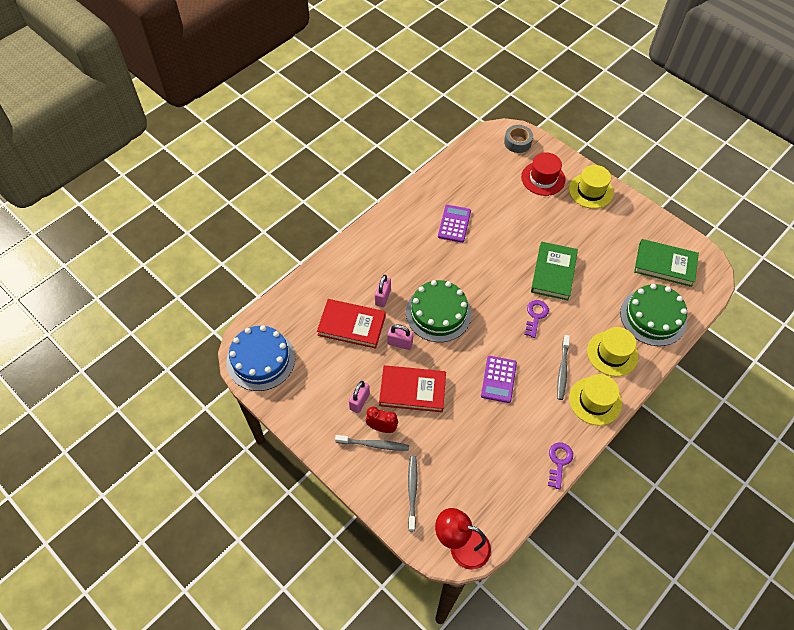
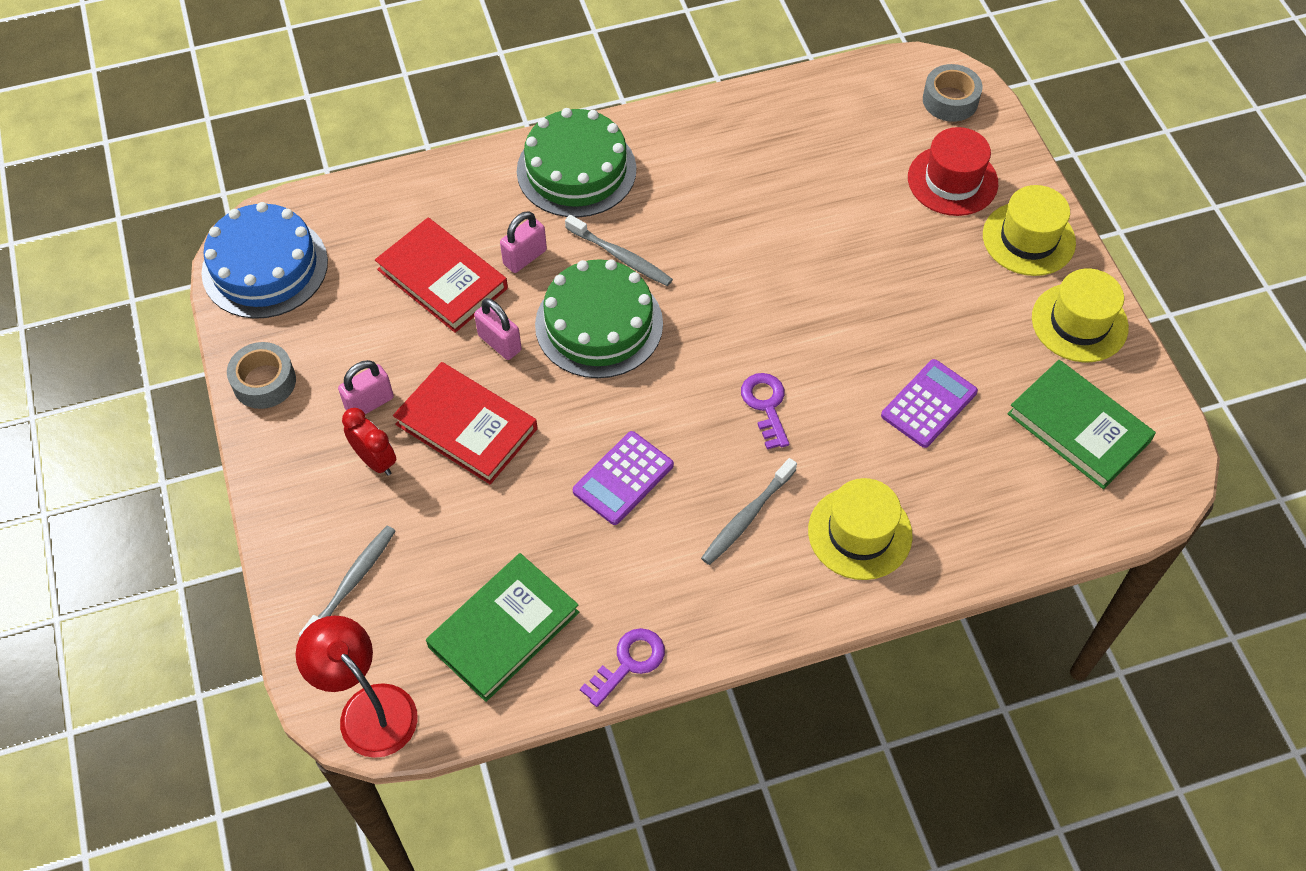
camera: 30 degrees right, 0 degrees up
grey toothbrush [335,435,409,451] -> grey toothbrush moved to [565,215,673,286]
purple calculator [438,205,471,243] -> purple calculator moved to [881,359,978,448]
purple key [524,300,549,338] -> purple key turned 60 degrees counterclockwise [741,373,789,449]
green book [531,242,578,300] -> green book moved to [426,553,579,702]
yellow hat [569,374,622,425] -> yellow hat moved to [1032,269,1129,362]
green cake [620,284,687,346] -> green cake moved to [517,108,636,217]
none -> grey tape [227,342,296,409]

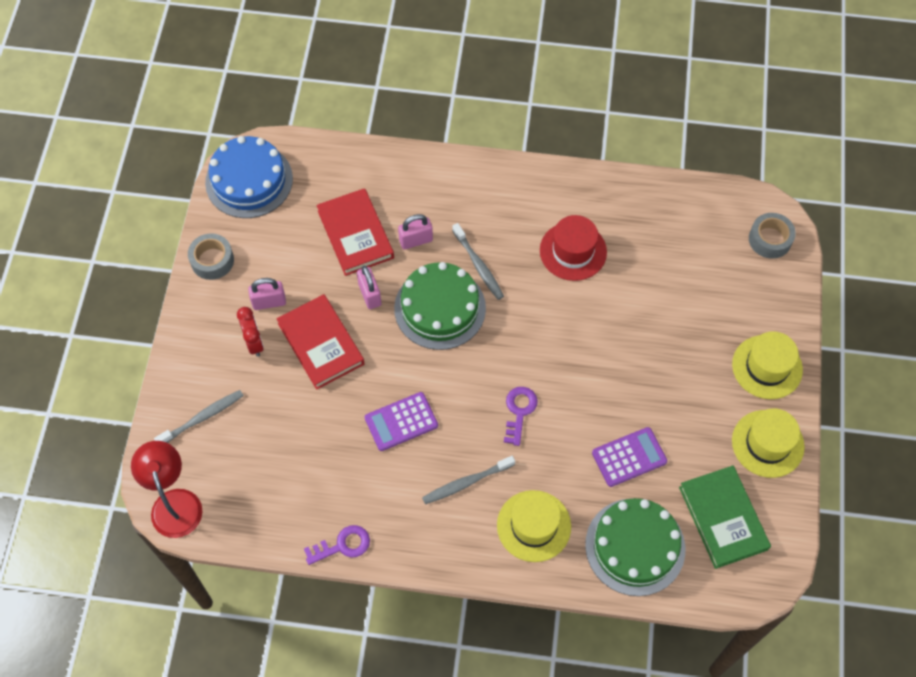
camera: 25 degrees right, 5 degrees up
green book [426,553,579,702] -> none
green cake [517,108,636,217] -> green cake moved to [585,498,685,596]
red hat [908,127,998,216] -> red hat moved to [540,215,607,281]

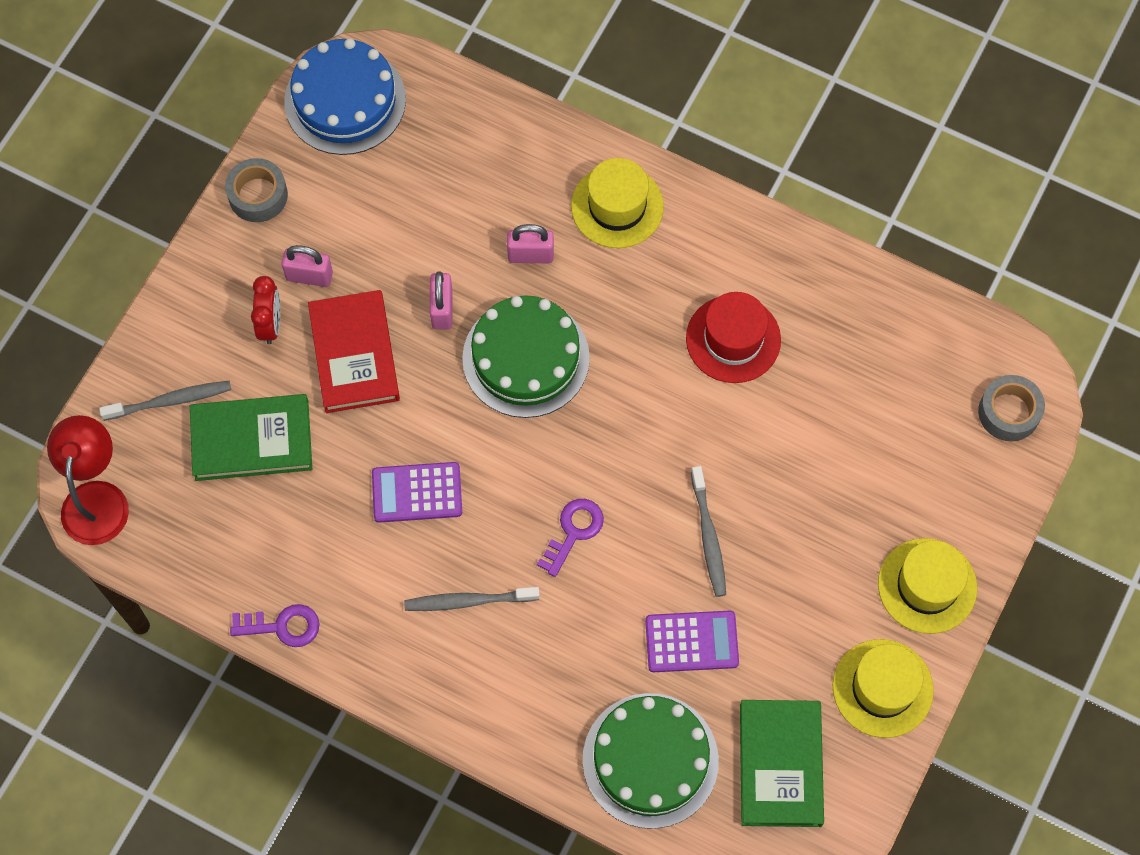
camera: 20 degrees right, 5 degrees up
red book [317,188,394,276] -> none
grey toothbrush [452,223,504,300] -> grey toothbrush moved to [691,466,726,597]
yellow hat [497,490,571,562] -> yellow hat moved to [571,158,664,248]
none -> green book [190,394,312,481]

